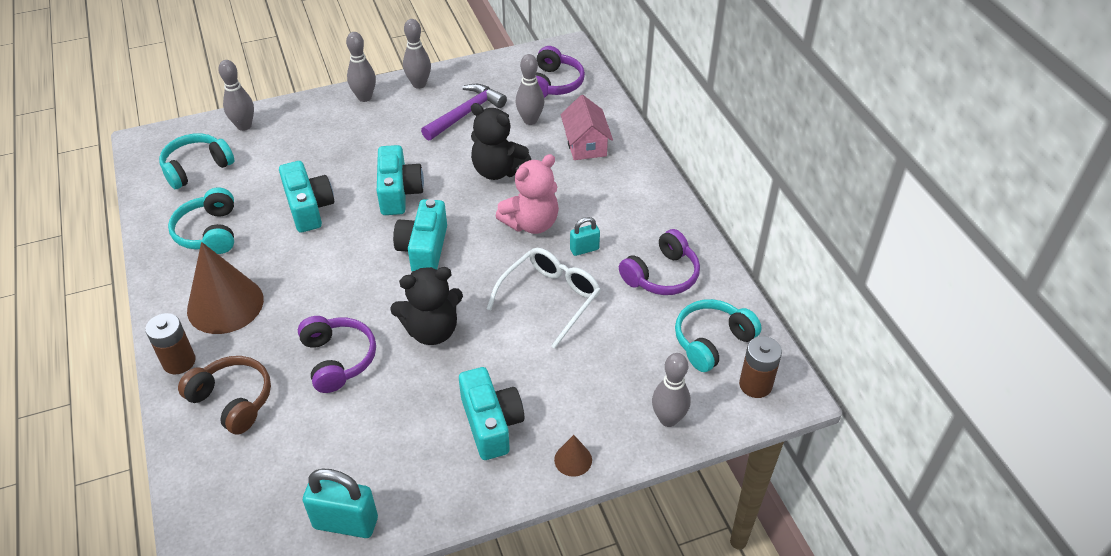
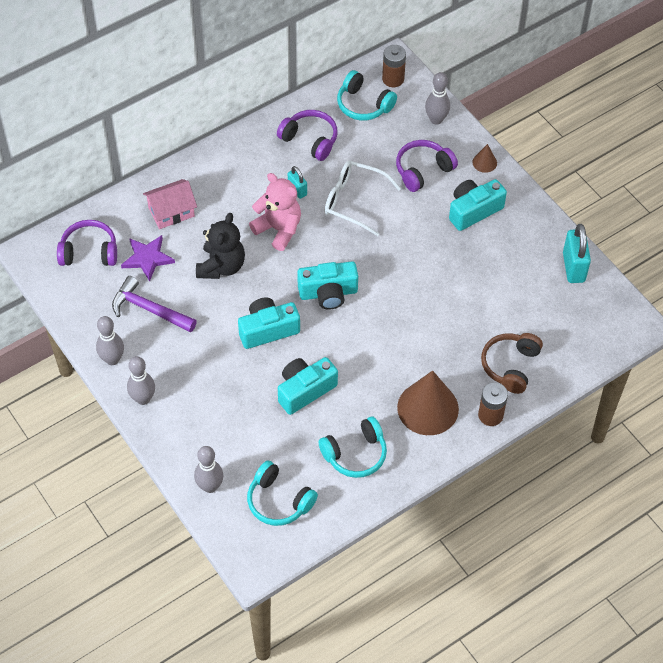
camera: 105 degrees left, 10 degrees up
purple headphones [298,316,376,393] -> purple headphones moved to [396,140,458,192]
black teddy bear [390,267,463,345] -> none
grey bowling pin [516,54,544,125] -> purple star [121,235,175,282]

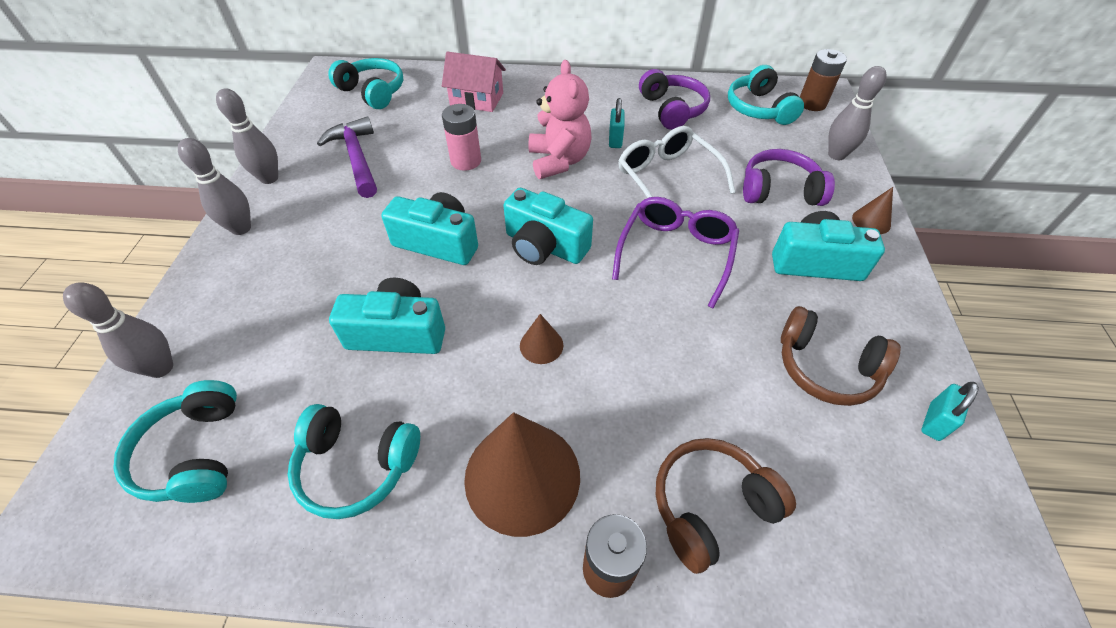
camera: 40 degrees right, 5 degrees down
purple headphones [57,220,117,266] -> turquoise headphones [328,58,403,109]
purple star [121,235,175,282] -> none
black teddy bear [196,213,245,279] -> pink battery [442,104,481,171]
turquoise padlock [563,224,591,283] -> turquoise padlock [921,382,979,441], size x0.57
none -> brown cone [520,314,563,364]
none -> purple glasses [612,197,739,309]
none -> brown headphones [781,306,901,406]

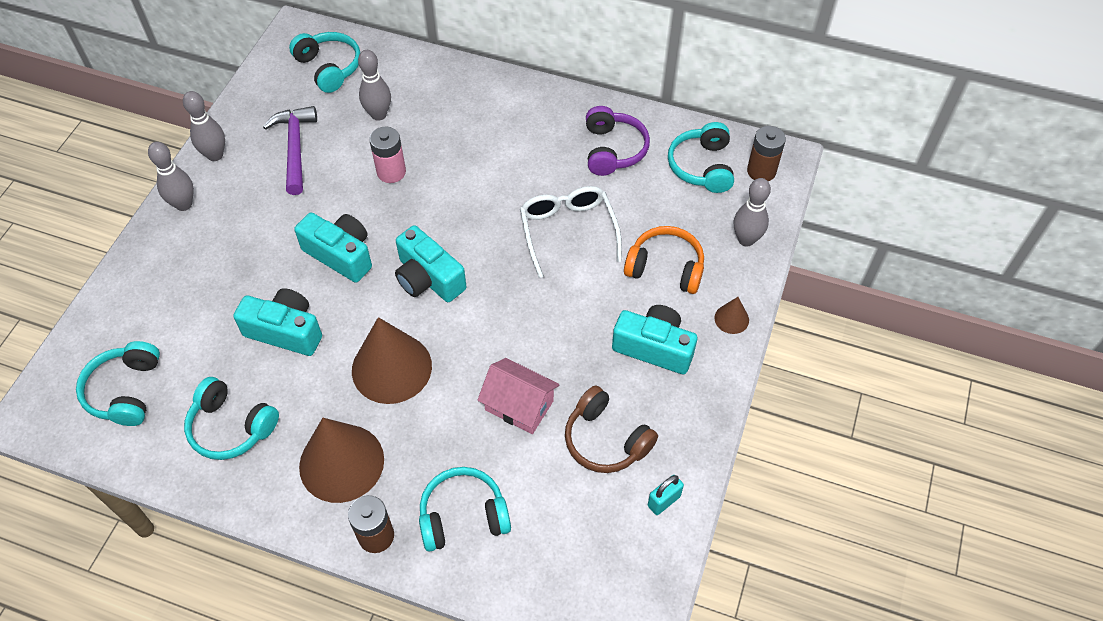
camera: 15 degrees right, 5 degrees up
grey bowling pin [63,282,173,378] -> grey bowling pin moved to [358,50,391,121]
pink house [442,51,506,112] -> pink house moved to [478,358,560,434]
brown cone [520,314,563,364] -> brown cone [352,317,432,404], size x2.25
pink teddy bear [529,60,592,179] -> none
turquoise padlock [609,98,624,148] -> none
purple glasses [612,197,739,309] -> none
brown headphones [656,438,796,574] -> turquoise headphones [419,467,511,552]
purple headphones [743,149,835,206] -> orange headphones [624,226,704,294]

